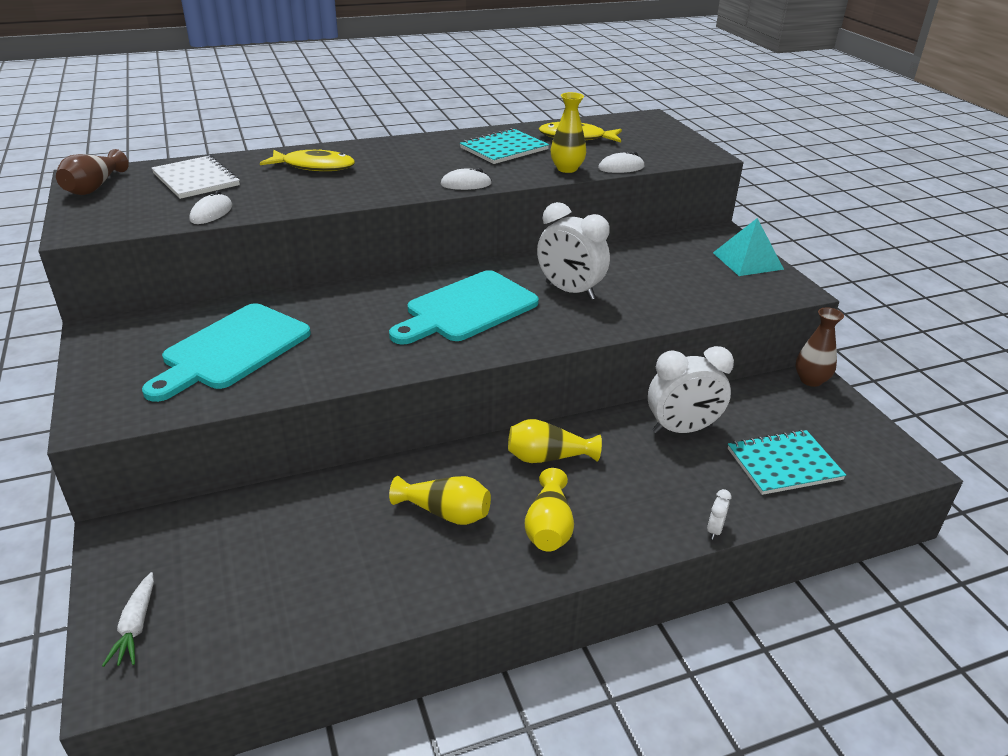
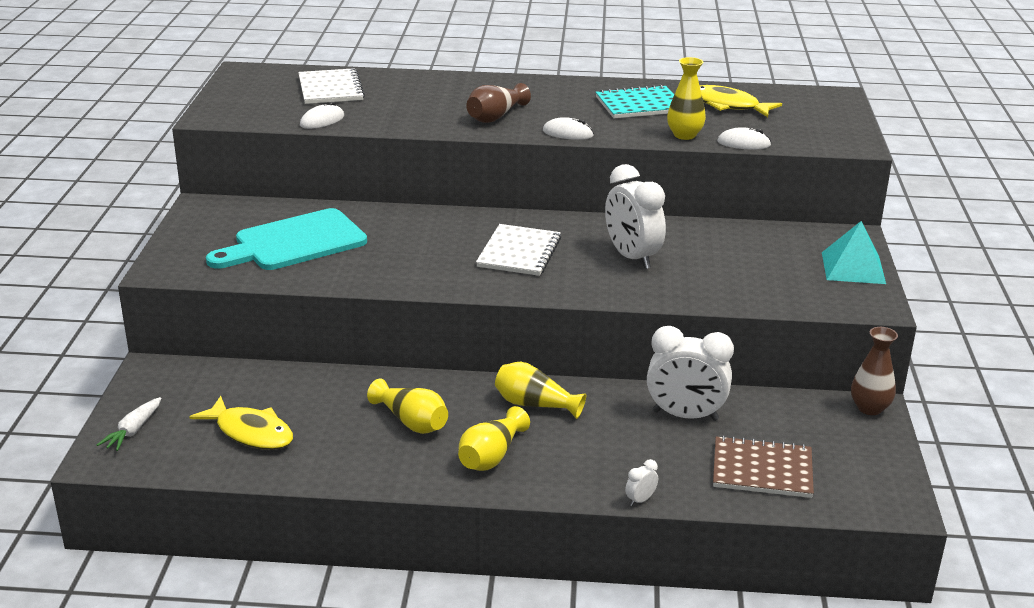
camera: 25 degrees right, 5 degrees down
brown vase [56,149,129,195] -> brown vase moved to [466,83,531,123]
yellow fish [260,149,355,171] -> yellow fish moved to [189,396,293,450]
turquoise cutting board [389,270,539,345] -> white notebook [476,224,561,276]
turquoise notebook [728,430,846,495] -> brown notebook [713,436,814,498]

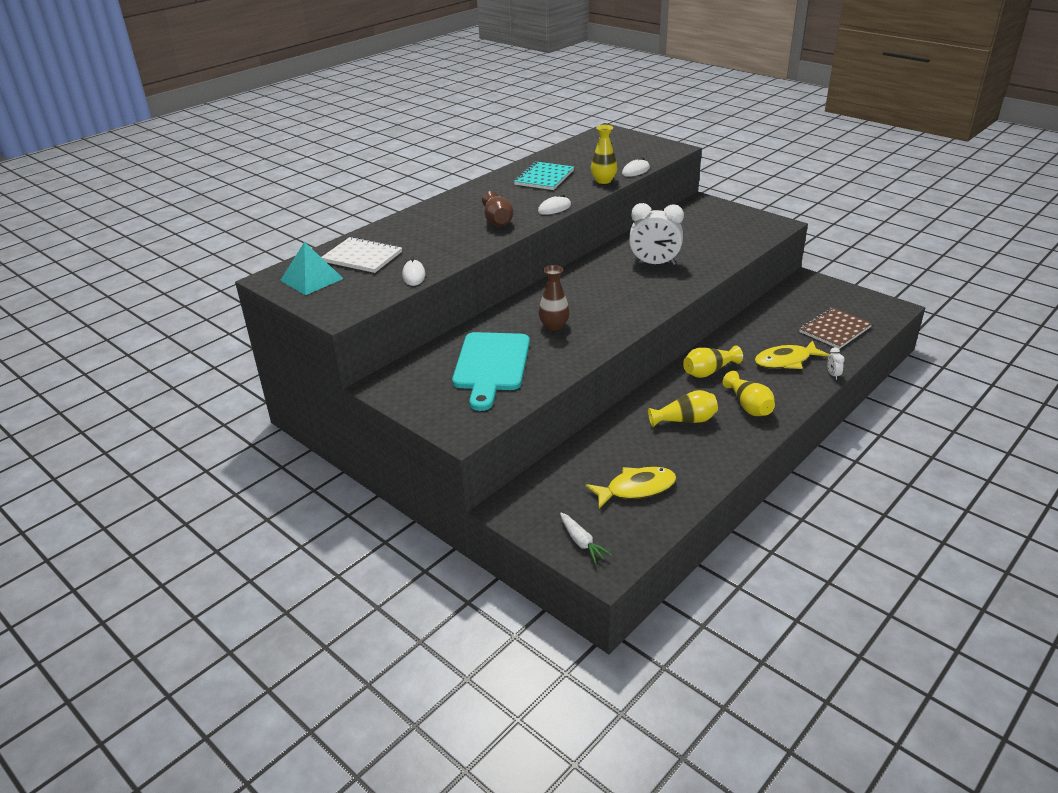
camera: 50 degrees left, 5 degrees up
white notebook [476,224,561,276] -> none
white clock [647,326,734,421] -> none
yellow fish [700,85,782,117] -> yellow fish moved to [755,340,829,369]
turquoise pyramid [822,221,886,284] -> turquoise pyramid moved to [280,242,344,295]
brown vase [851,327,898,415] -> brown vase moved to [538,265,570,331]

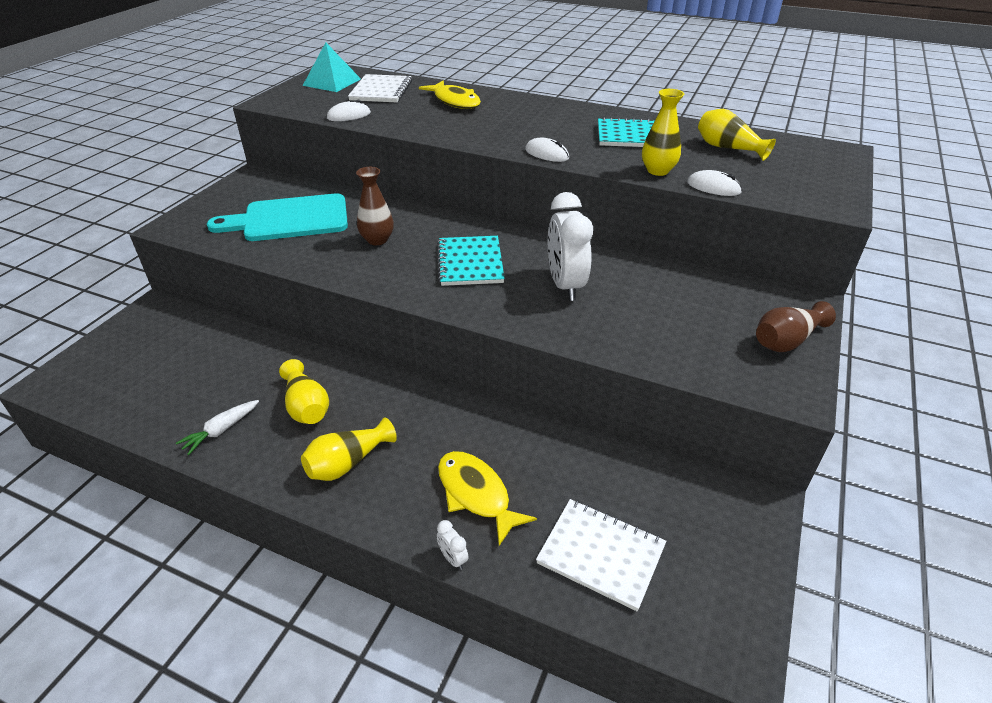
camera: 70 degrees right, 5 degrees up
brown vase [482,191,514,227] -> brown vase moved to [756,301,836,352]
white carrot [560,513,612,564] -> white carrot moved to [176,400,259,455]
yellow fish [586,467,677,508] -> yellow fish moved to [419,81,481,109]
yellow vase [683,345,743,378] -> yellow vase moved to [698,109,776,161]
brown notebook [799,307,872,349] -> white notebook [536,499,666,611]
white clock [827,347,845,380] -> white clock turned 105 degrees counterclockwise [437,520,468,570]
none -> turquoise notebook [437,236,505,286]

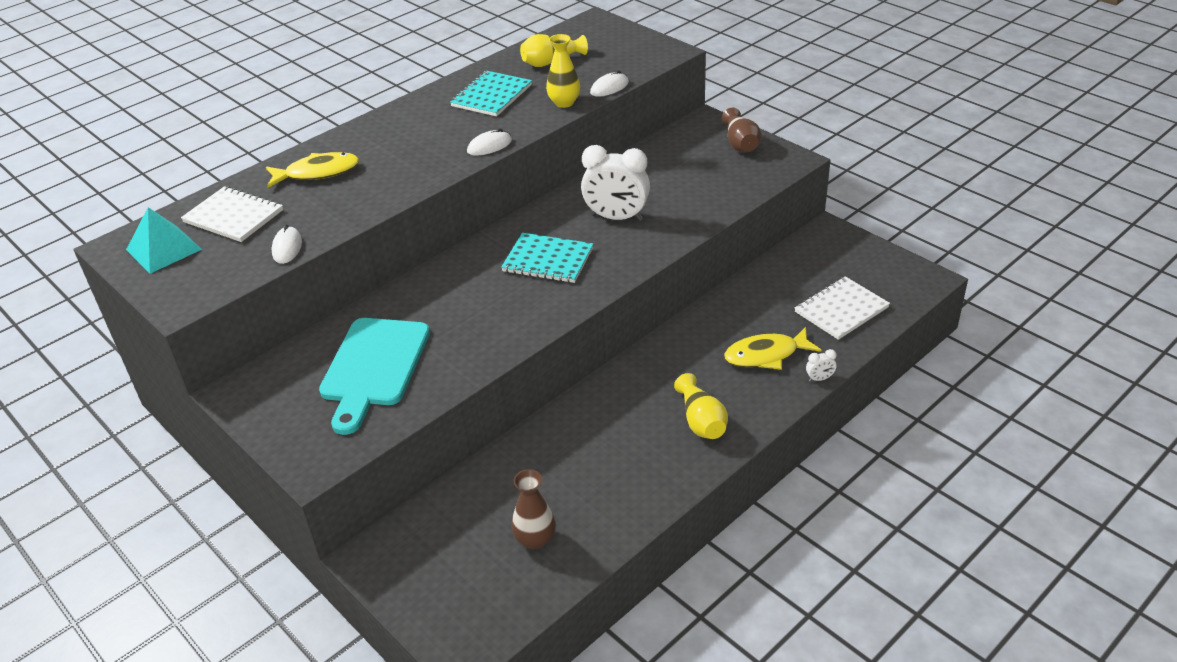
camera: 65 degrees left, 0 degrees up
white carrot [176,400,259,455] -> none
yellow vase [279,359,329,424] -> none
brown vase [356,167,394,245] -> brown vase moved to [512,469,556,549]

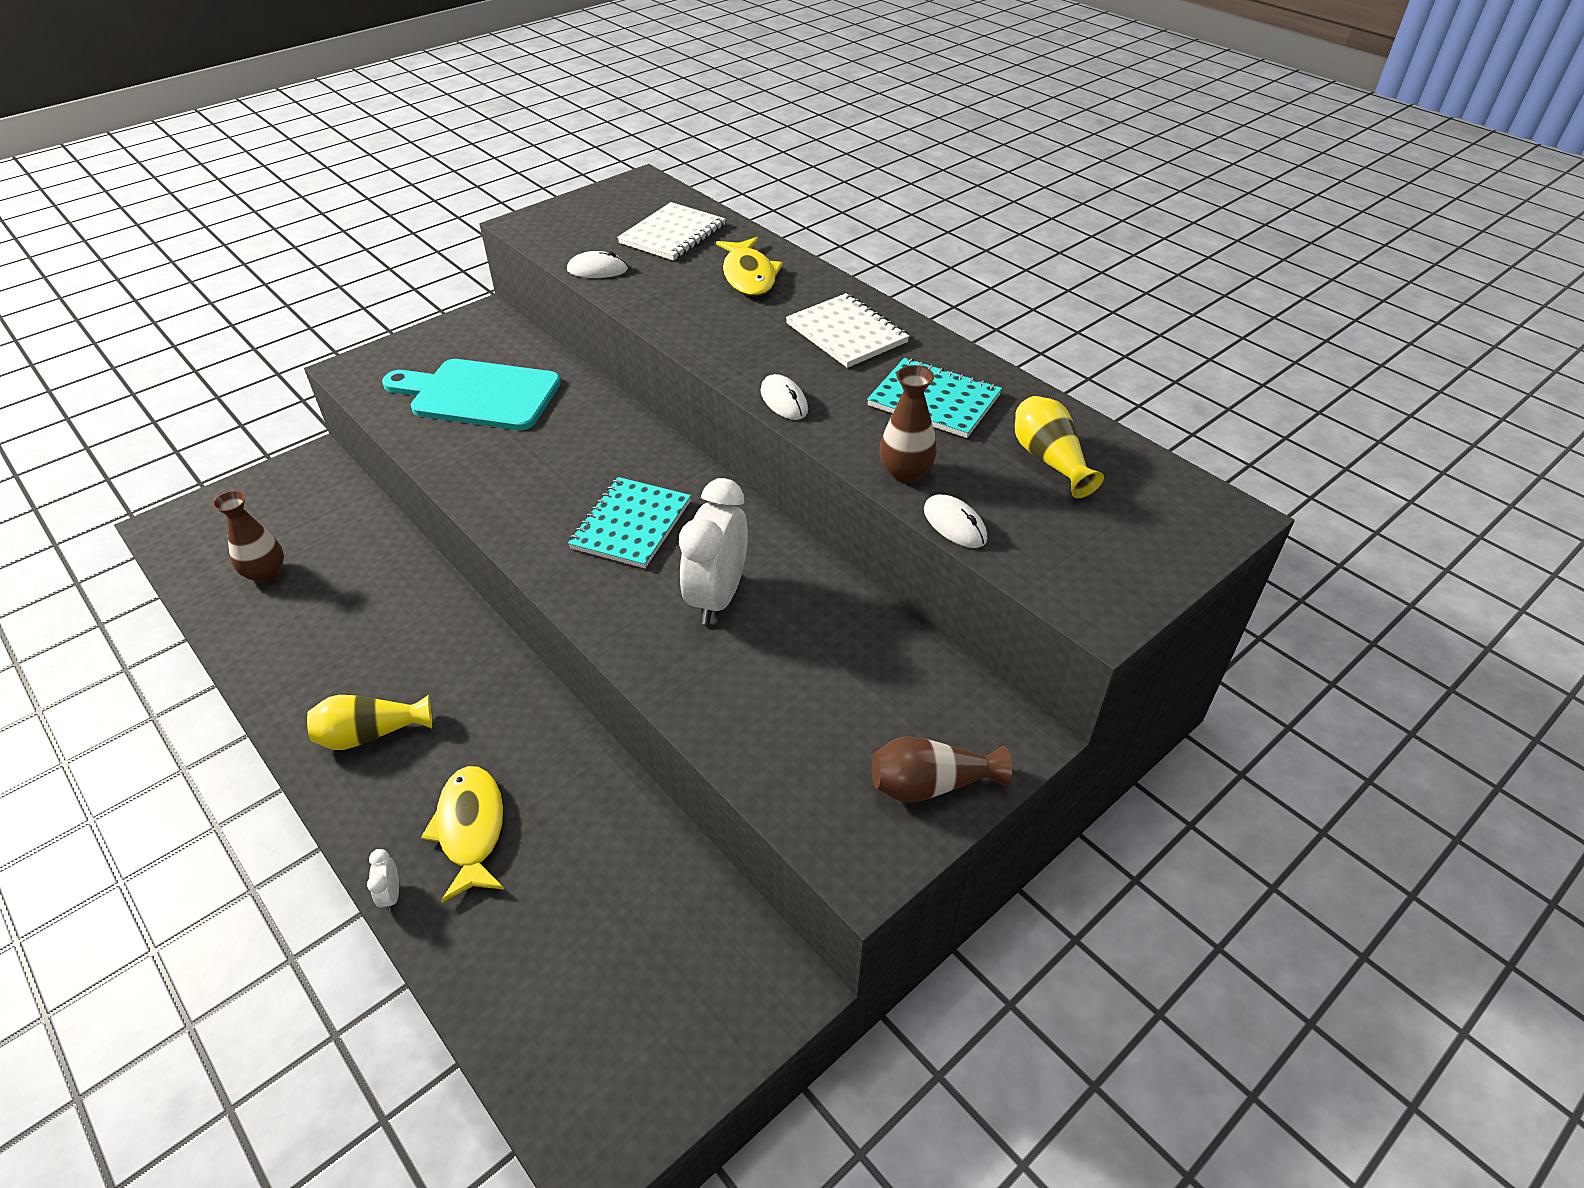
camera: 90 degrees right, 5 degrees up
turquoise pyramid [126,207,202,274] -> none
yellow vase [546,34,580,108] -> brown vase [880,365,937,483]
white notebook [795,276,890,340] -> white notebook moved to [786,293,909,368]

